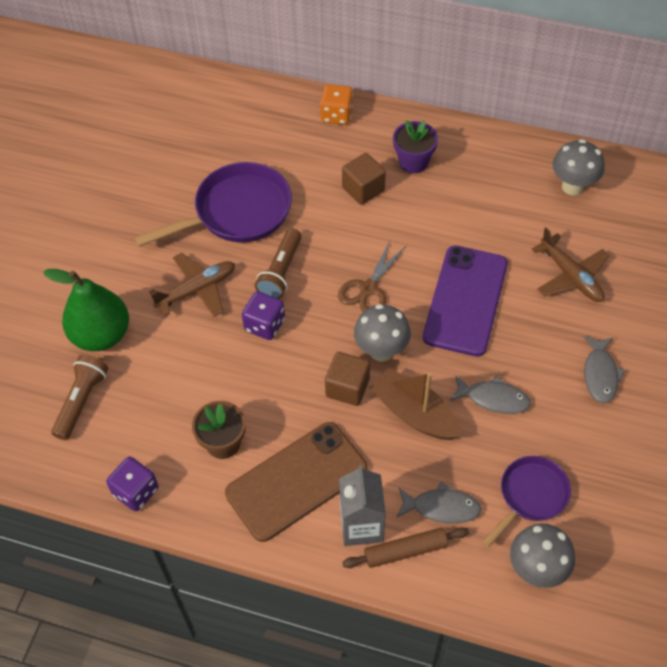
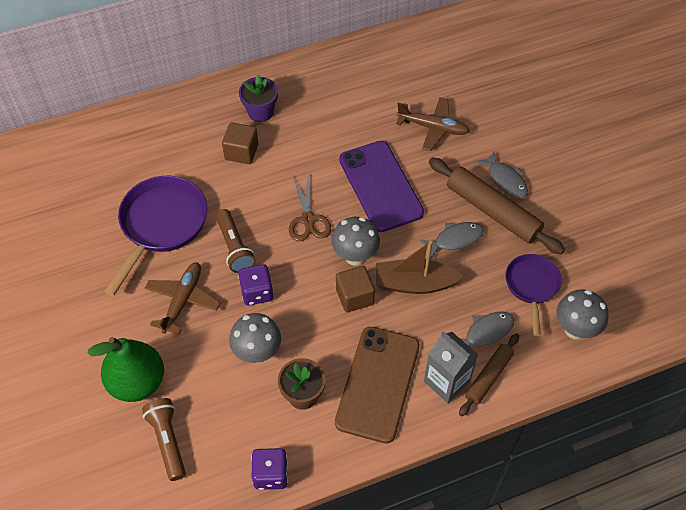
camera: 40 degrees left, 0 degrees up
orange dice [320,84,353,125] -> none
grey mushroom [552,139,605,196] -> grey mushroom moved to [229,313,281,363]
none -> brown rolling pin [429,158,565,254]

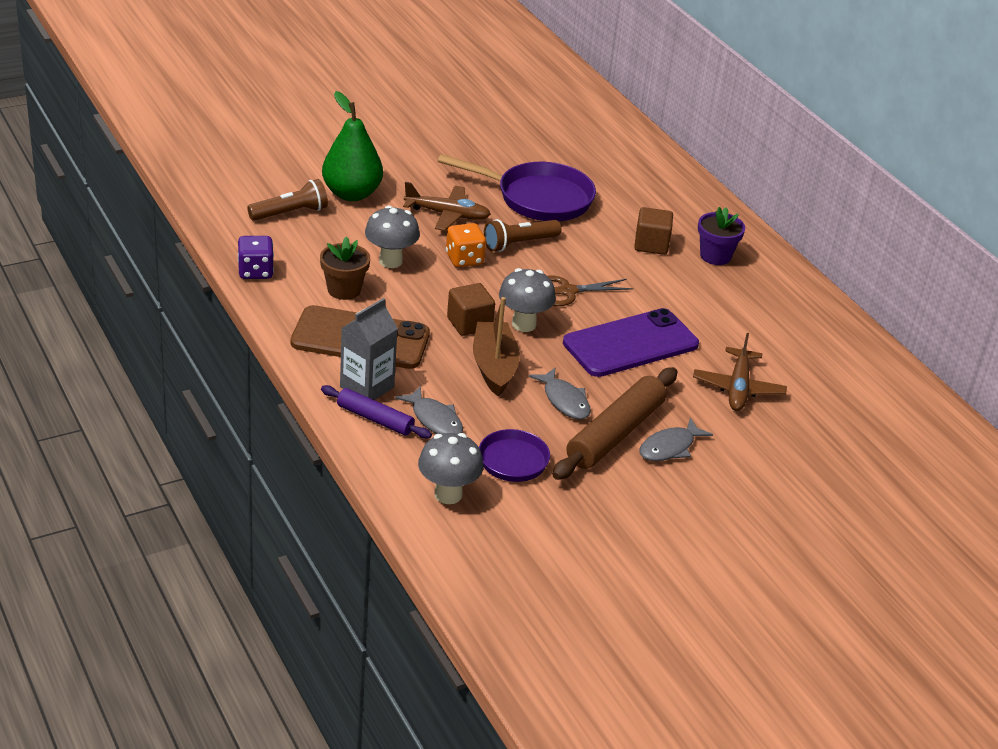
camera: 80 degrees right, 20 degrees down
purple dice [238,264,274,305] -> orange dice [446,223,486,267]
brown rolling pin [459,333,519,416] -> purple rolling pin [321,385,432,439]

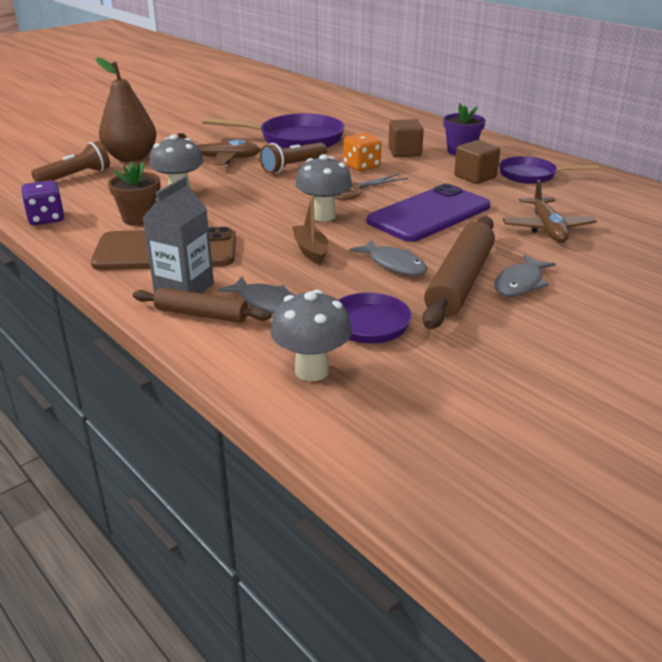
camera: 10 degrees left, 5 degrees down
purple rolling pin [321,385,432,439] -> brown rolling pin [133,287,271,323]
green pear [322,91,383,201] -> brown pear [96,58,157,162]
orange dice [446,223,486,267] -> orange dice moved to [343,133,381,171]
brown cube [447,283,495,336] -> brown cube moved to [454,140,500,184]
brown boat [473,297,520,397] -> brown boat [292,195,328,265], size x0.64
none -> purple pan [499,156,599,184]

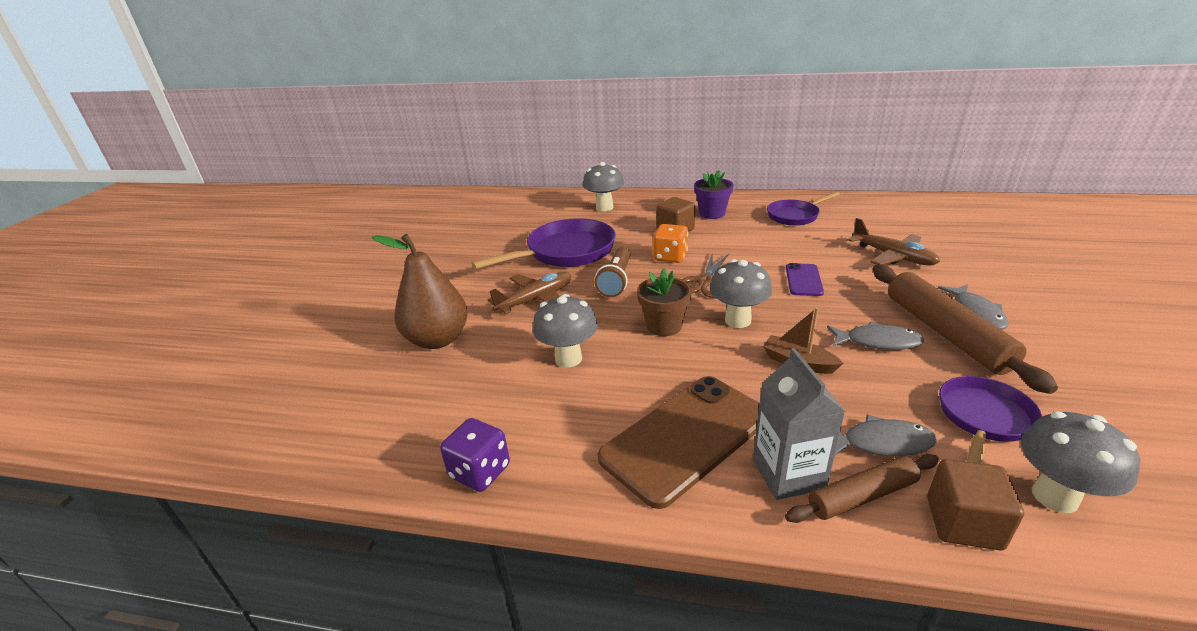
camera: 35 degrees left, 0 degrees up
brown flashlight [31,141,110,182] -> none
brown flower pot [108,162,160,226] -> brown flower pot moved to [637,268,692,336]
purple phone [367,184,491,242] -> purple phone [786,263,824,296], size x0.49
brown cube [454,140,500,184] -> brown cube moved to [927,459,1024,551]
none -> grey mushroom [583,162,624,211]

